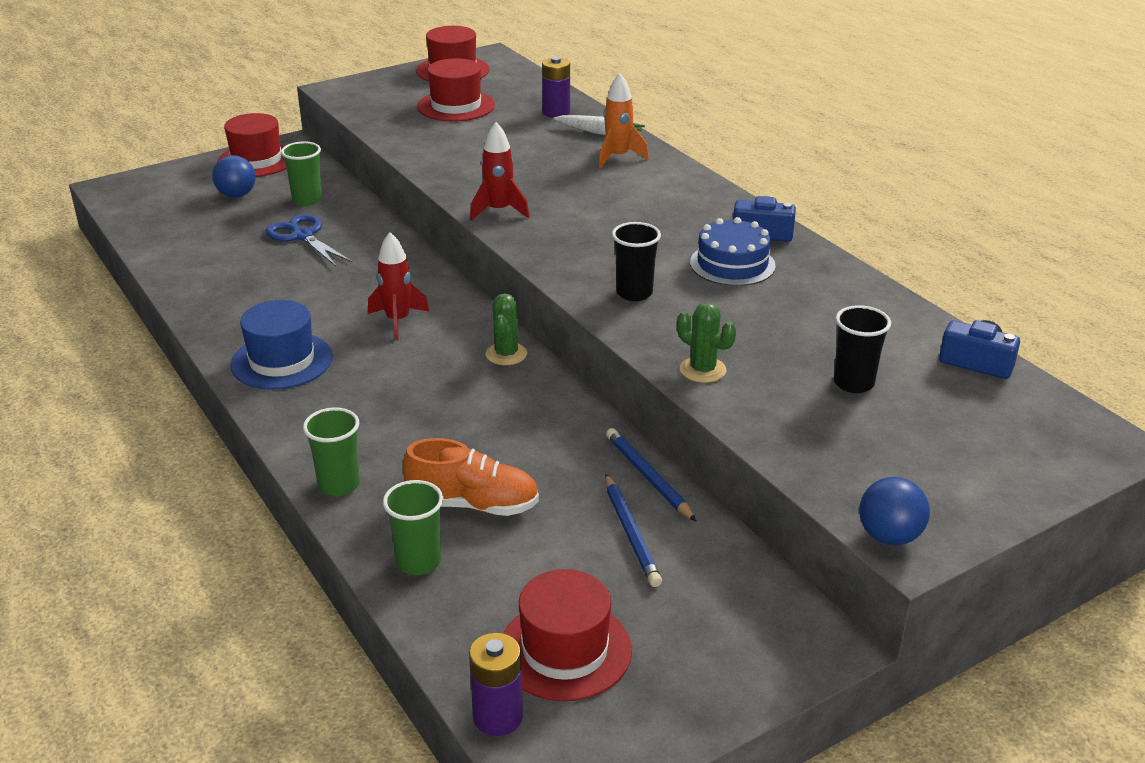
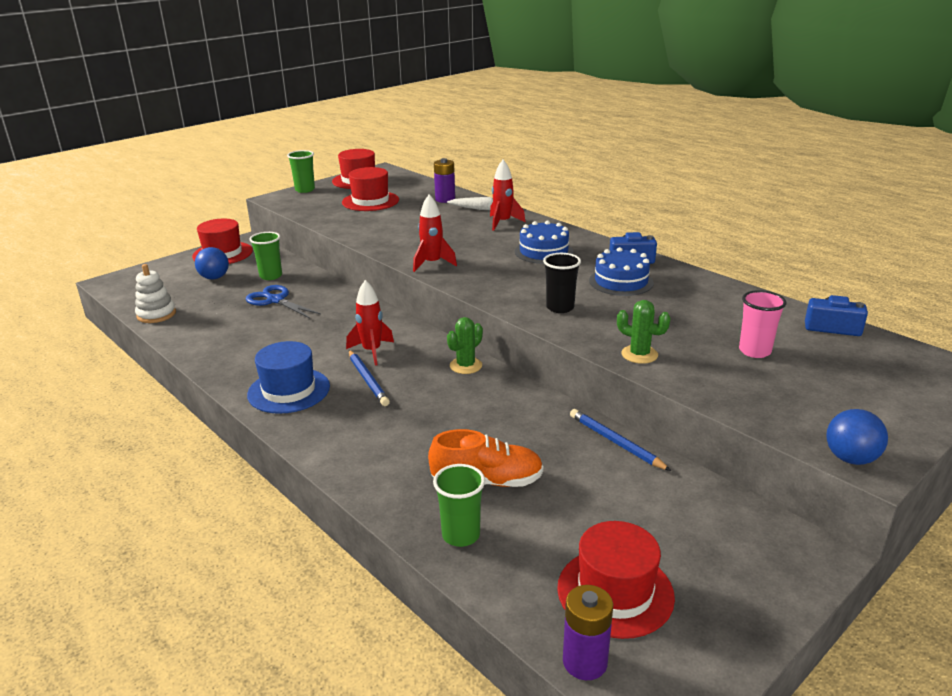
camera: 10 degrees left, 5 degrees down
green cup [303,407,360,496] -> green cup moved to [287,150,315,193]
green cactus [486,293,527,365] -> green cactus turned 45 degrees clockwise [447,317,483,374]
orange rocket [599,73,649,168] -> red rocket [490,160,526,231]
blue pencil [605,474,662,587] -> blue pencil moved to [349,350,390,406]
black cup [834,305,891,393] -> pink cup [739,290,787,358]
none -> white stacking toy [135,264,176,323]
none -> blue cake [515,221,573,264]

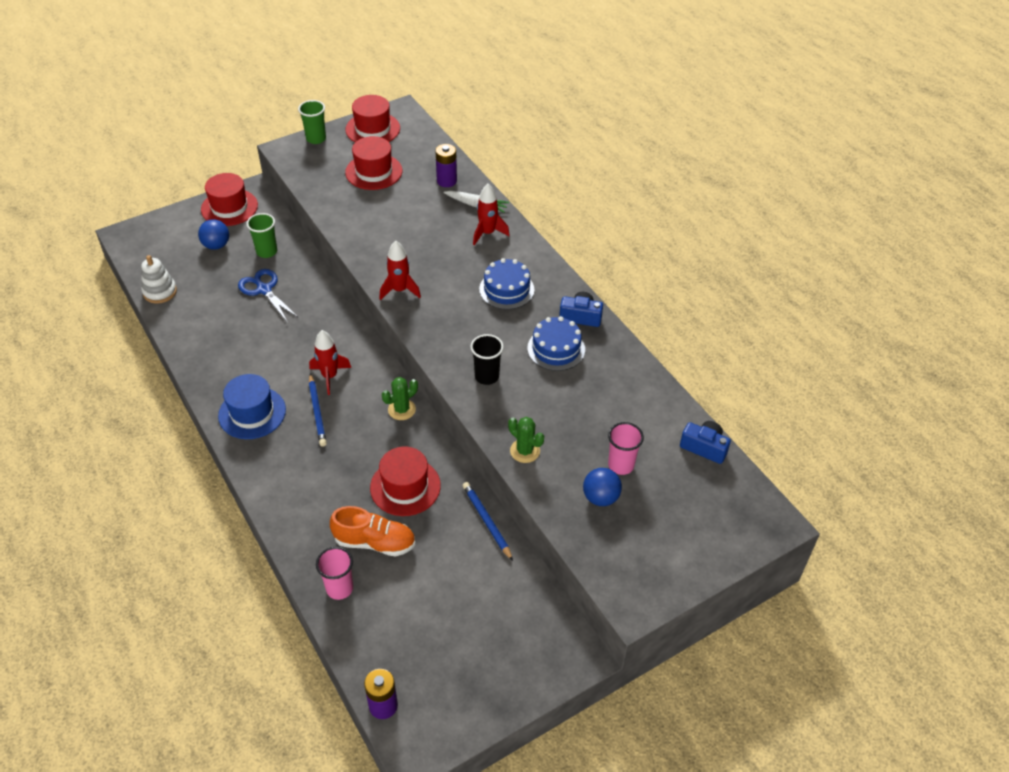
camera: 10 degrees right, 20 degrees up
green cup [433,464,485,547] -> pink cup [316,547,353,600]
red hat [557,521,675,639] -> red hat moved to [370,446,441,516]
blue ball [826,409,888,465] -> blue ball moved to [583,468,622,506]

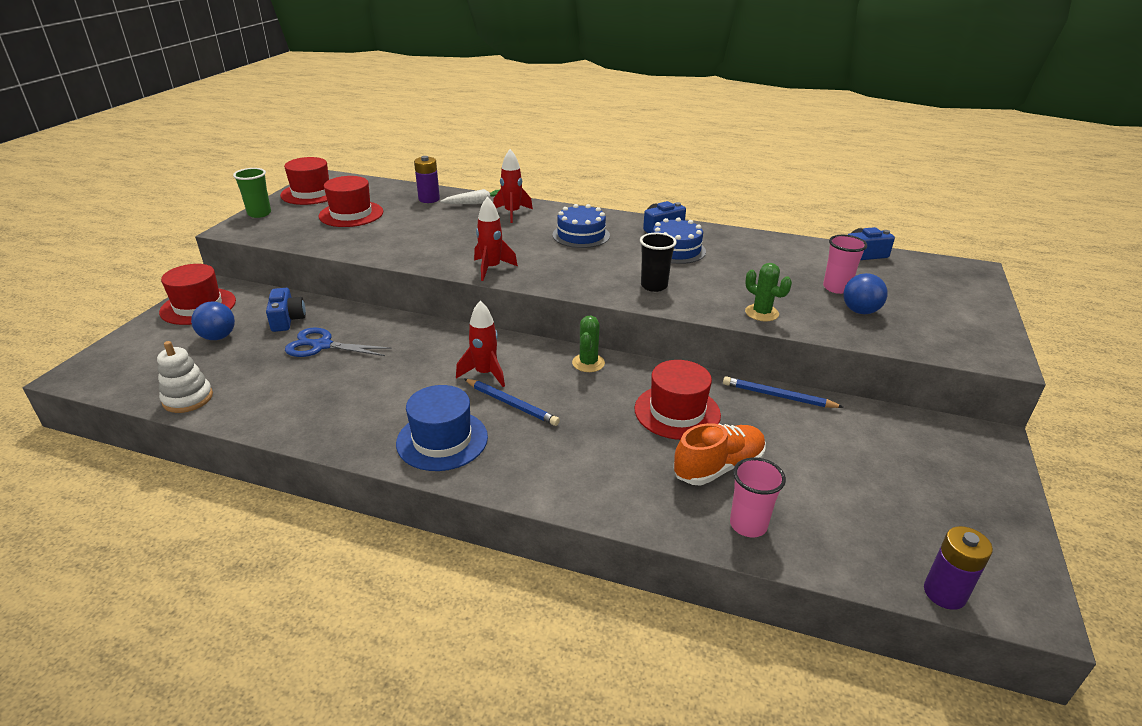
camera: 40 degrees left, 15 degrees down
green cup [246,213,277,258] -> blue camera [266,288,306,332]
green cactus [508,417,544,463] -> green cactus turned 45 degrees clockwise [745,263,792,321]

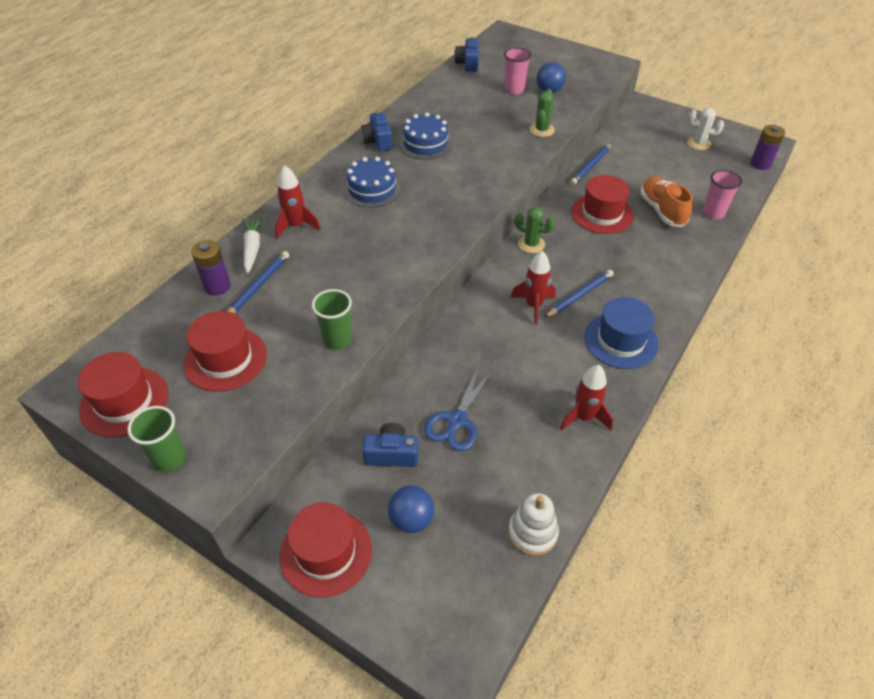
camera: 75 degrees left, 15 degrees up
red rocket [474,196,518,281] -> red rocket moved to [560,365,613,431]
black cup [640,233,677,292] -> none
green cactus [745,263,792,321] -> green cactus turned 45 degrees counterclockwise [530,89,555,137]
none -> blue pencil [228,251,289,314]
none -> green cup [312,289,352,350]
none -> white cactus [687,108,724,150]

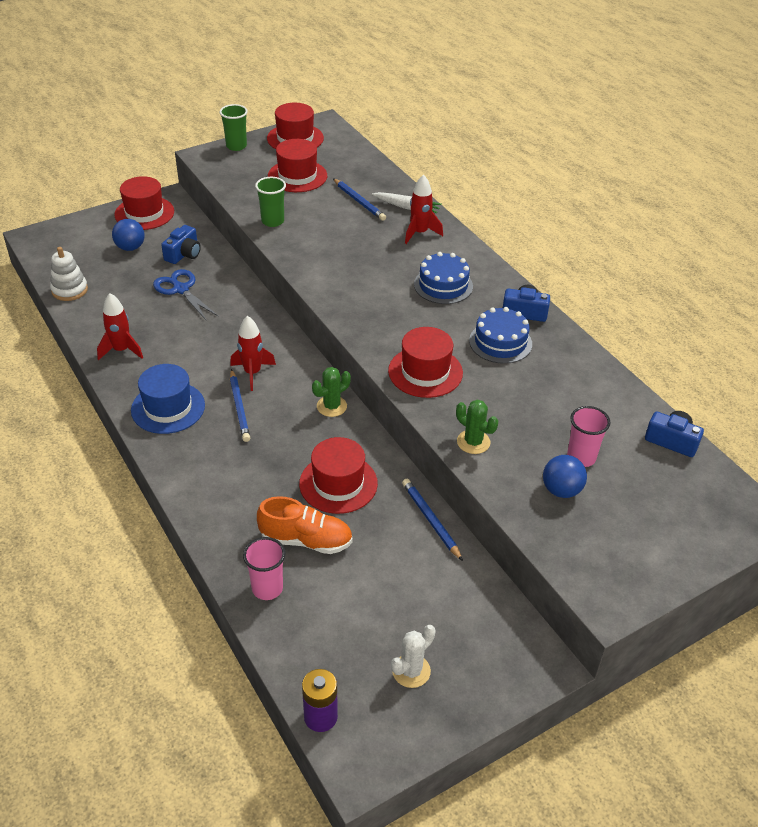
camera: 115 degrees right, 5 degrees down
purple battery [191,240,231,296] -> none
none -> red hat [388,327,463,398]

